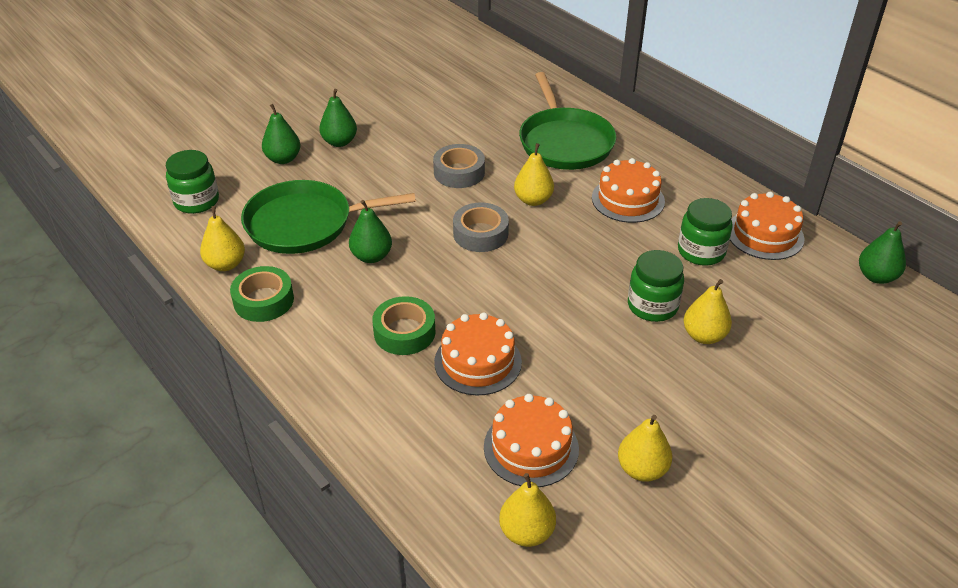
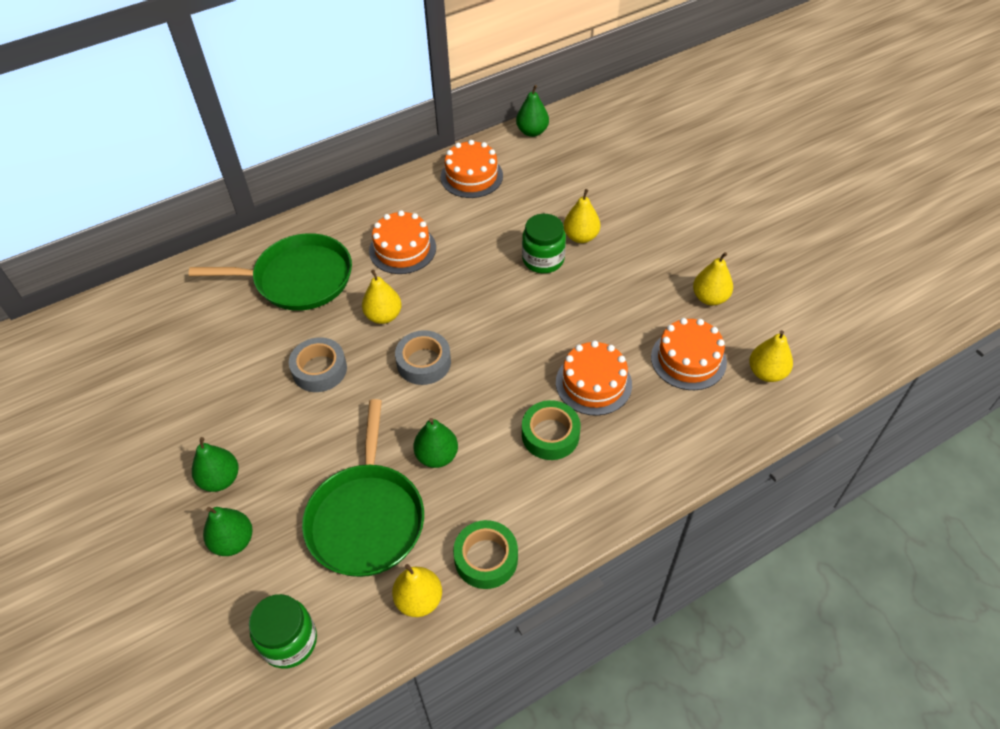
camera: 80 degrees left, 10 degrees up
green jar [678,198,733,266] -> none

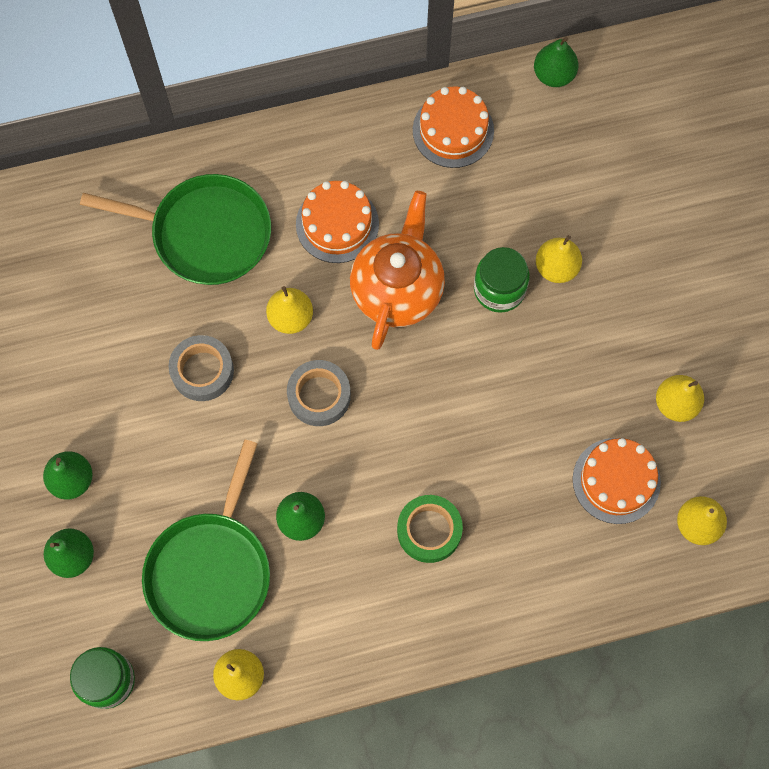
camera: 15 degrees right, 20 degrees up
green tape [453,520,518,589] -> none
orange cake [556,341,632,416] -> none
none -> orange teapot [350,191,445,350]

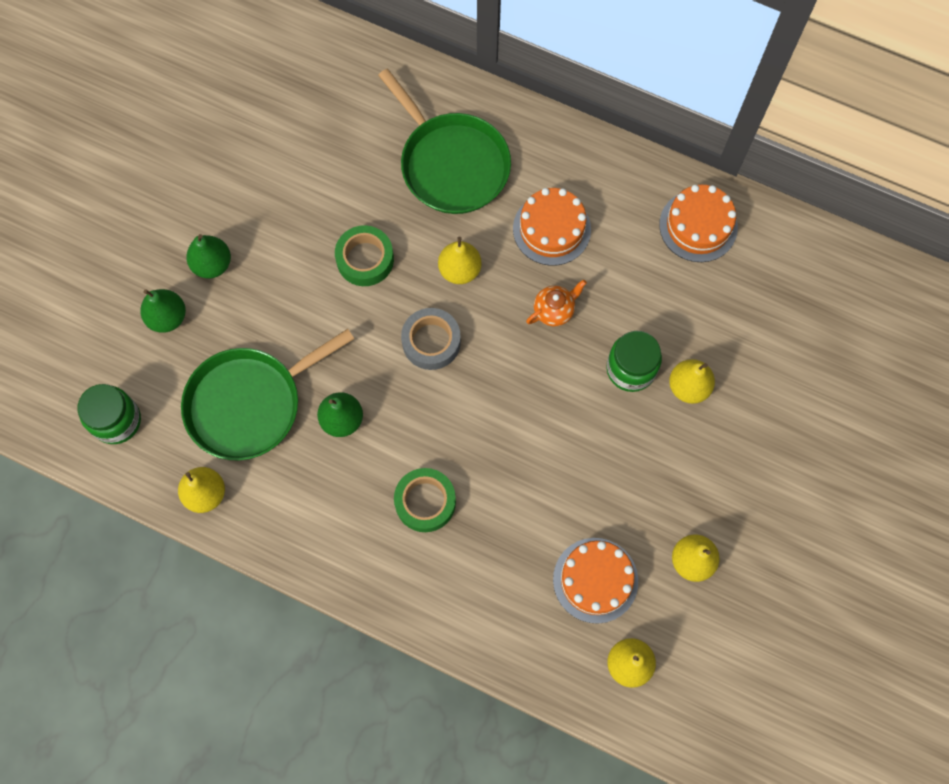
camera: 40 degrees right, 0 degrees up
grey tape [169,335,234,401] -> green tape [335,225,394,286]
orange teapot [350,191,445,350] -> orange teapot [526,279,587,326], size x0.47
green pear [534,37,578,87] -> none

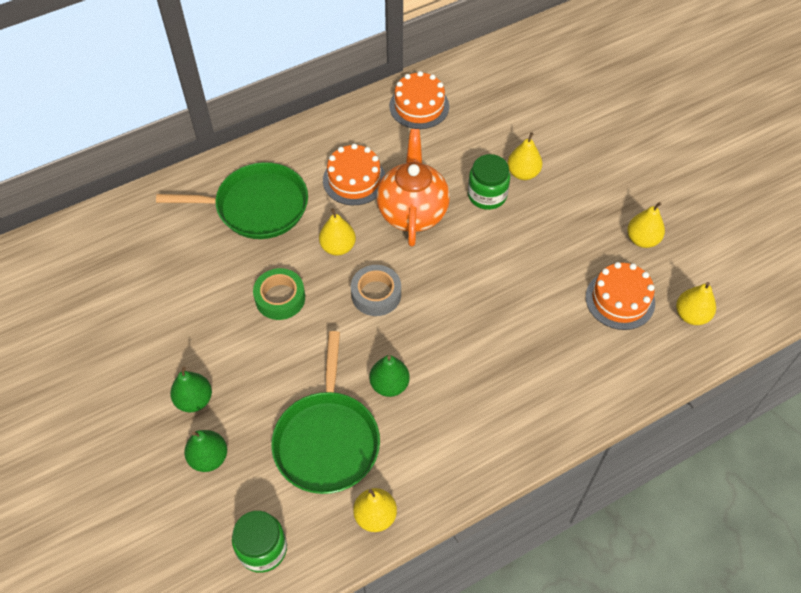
camera: 55 degrees left, 15 degrees down
green tape [394,468,456,532] -> none
orange teapot [526,279,587,326] -> orange teapot [377,129,450,246], size x2.14

